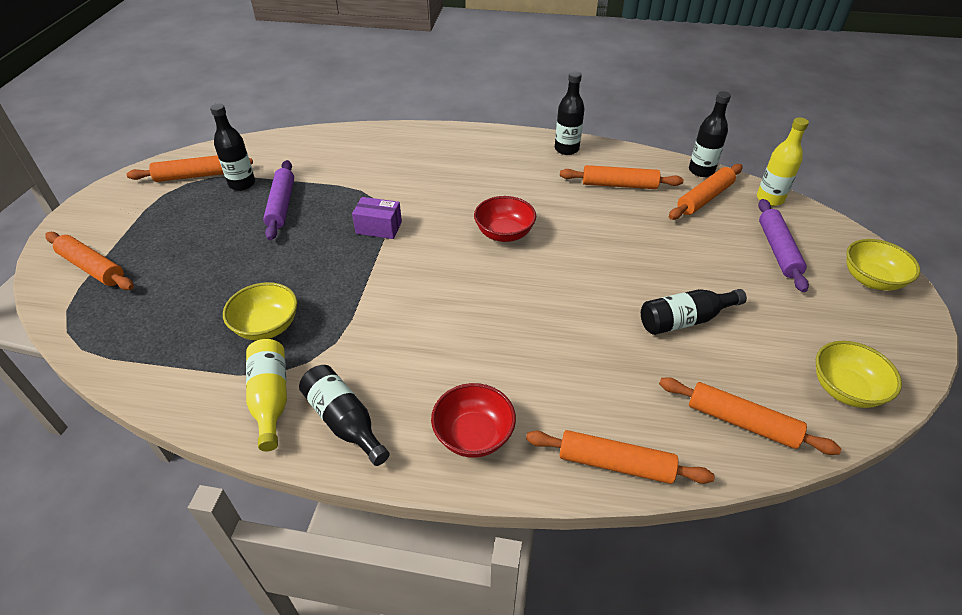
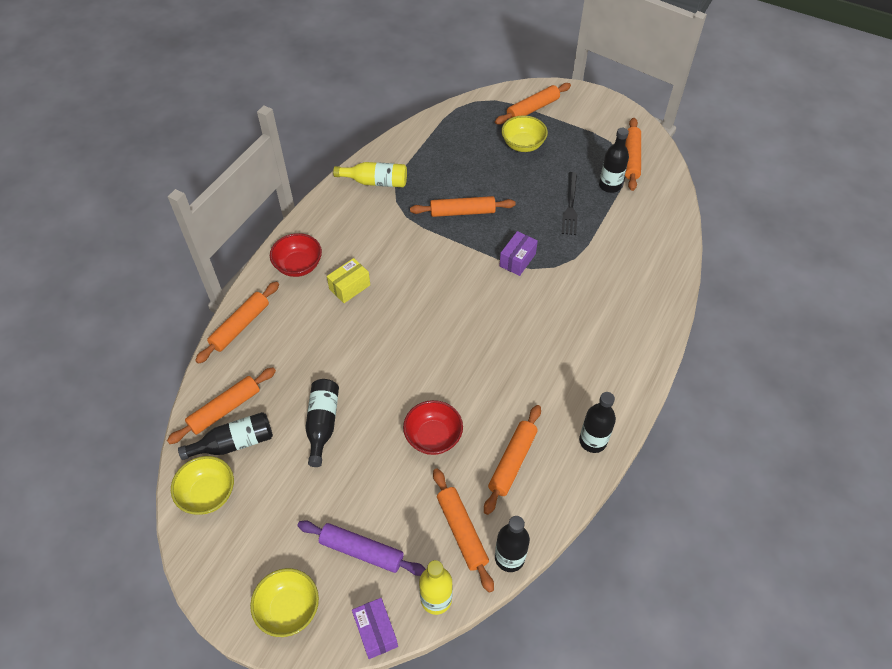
camera: 110 degrees right, 10 degrees up
yellow bowl [223,282,297,340] -> yellow bowl moved to [501,115,548,152]
purple rolling pin [263,160,294,240] -> black fork [562,172,577,235]
black bottle [299,365,390,466] -> black bottle moved to [178,412,273,460]
red bowl [474,196,536,242] -> red bowl moved to [403,400,463,455]
none -> yellow box [327,258,370,303]
none -> purple box [352,598,398,659]
none -> orange rolling pin [410,196,516,217]

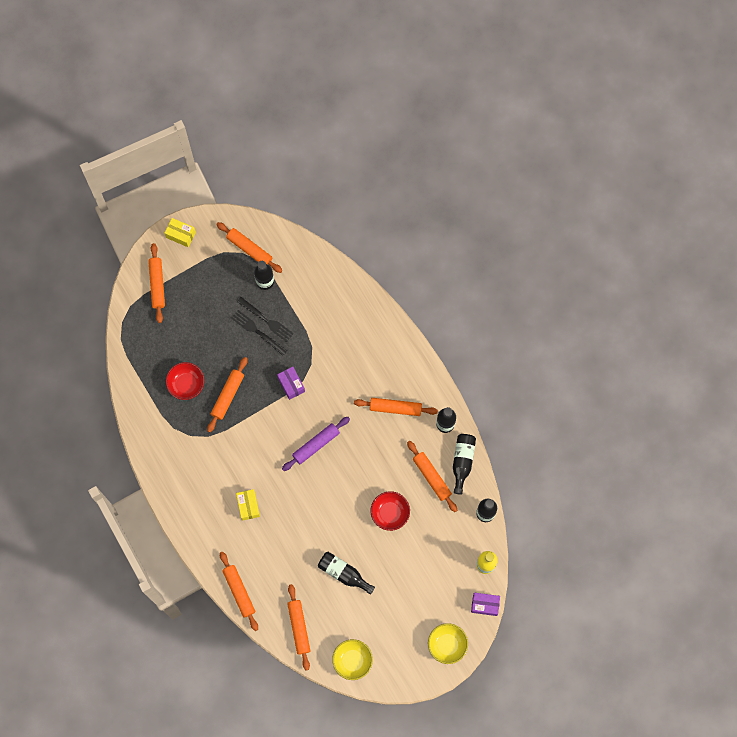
camera: 60 degrees left, 20 degrees up
black bottle [178,412,273,460] -> black bottle moved to [453,434,476,495]
red bowl [270,233,322,277] -> red bowl moved to [166,362,205,400]
purple rolling pin [297,520,426,576] -> purple rolling pin moved to [282,417,350,471]
yellow bottle [333,162,407,187] -> none
orange rolling pin [433,469,494,593] -> orange rolling pin moved to [354,398,438,416]
yellow bowl [501,115,548,152] -> none
none -> yellow box [165,218,196,247]
none -> black fork [231,310,288,356]

